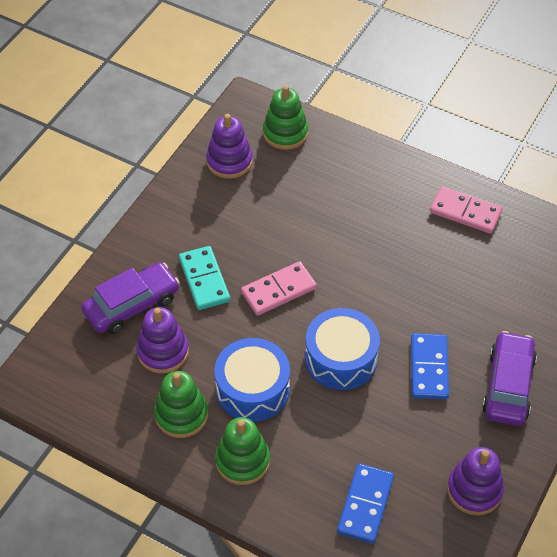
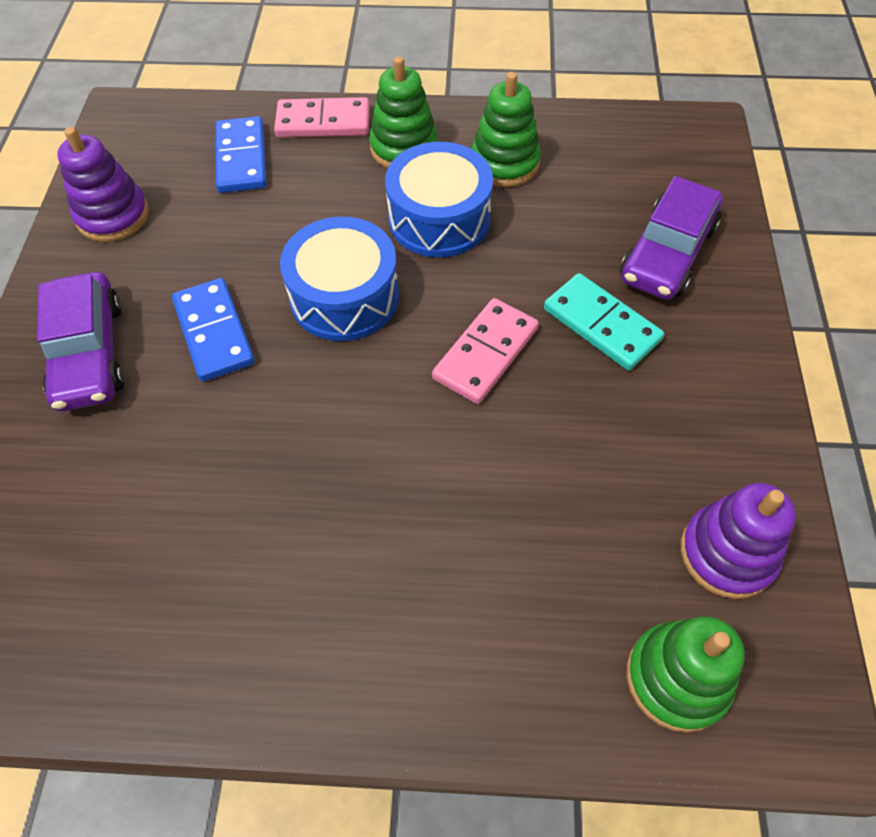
camera: 155 degrees right, 5 degrees up
purple stacking toy [136,307,189,374] -> none
pink domino [430,186,503,234] -> pink domino moved to [274,97,369,138]

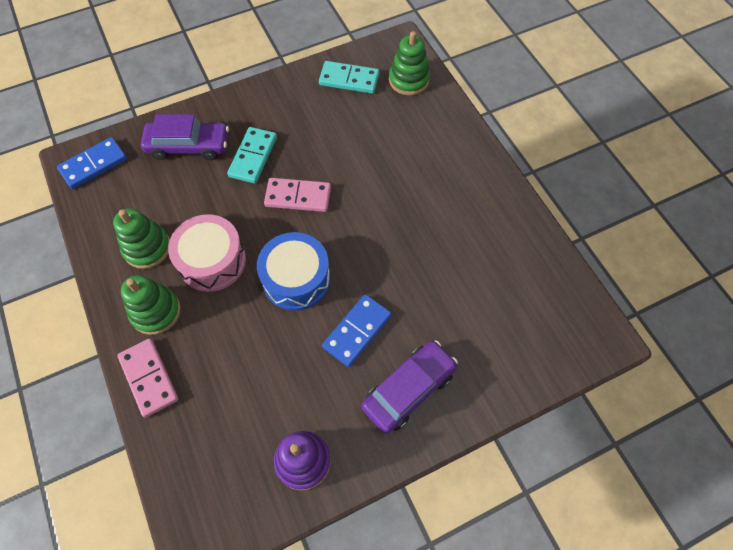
camera: 120 degrees left, 5 degrees up
blue domino [215,116,267,193] -> blue domino moved to [57,137,127,189]
blue drum [385,142,493,257] -> pink drum [168,214,246,292]
purple stacking toy [681,483,796,599] -> turquoise domino [319,61,379,94]

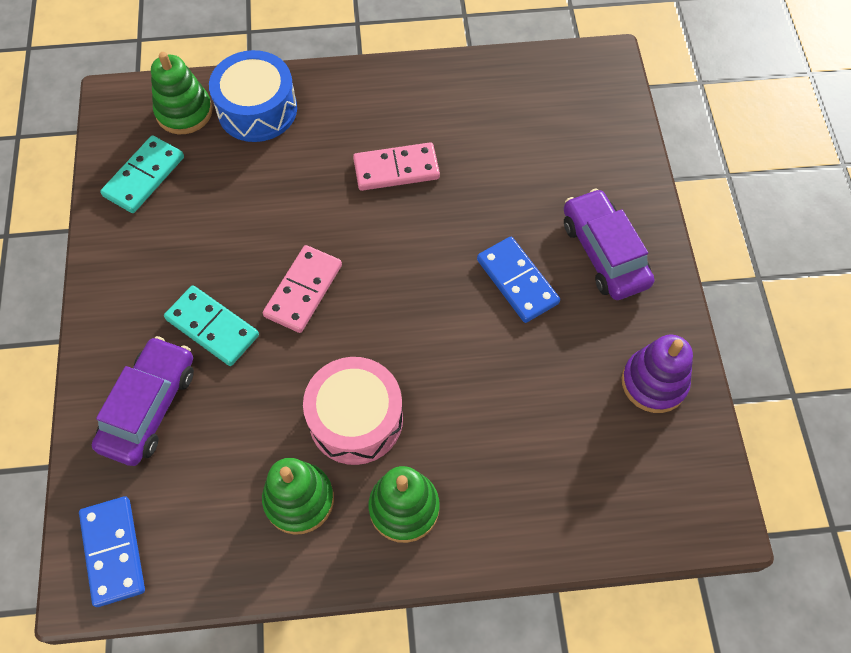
camera: 70 degrees left, 0 degrees up
pink domino [117,338,178,418] -> pink domino moved to [353,142,440,191]
blue drum [257,232,331,311] -> blue drum moved to [209,50,297,142]

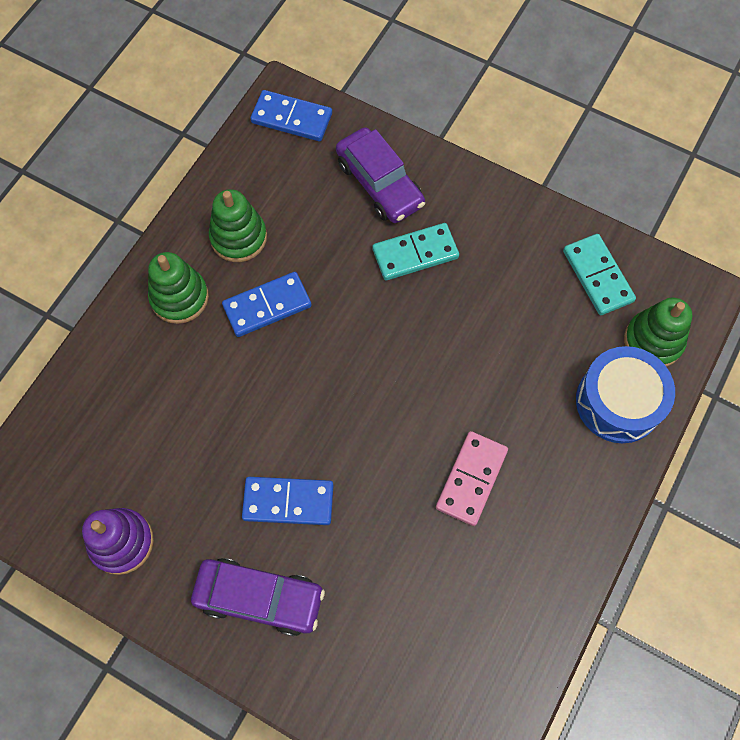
camera: 125 degrees right, 5 degrees up
pink domino [263,245,342,333] -> none
pink drum [303,357,403,465] -> blue domino [222,272,312,337]

